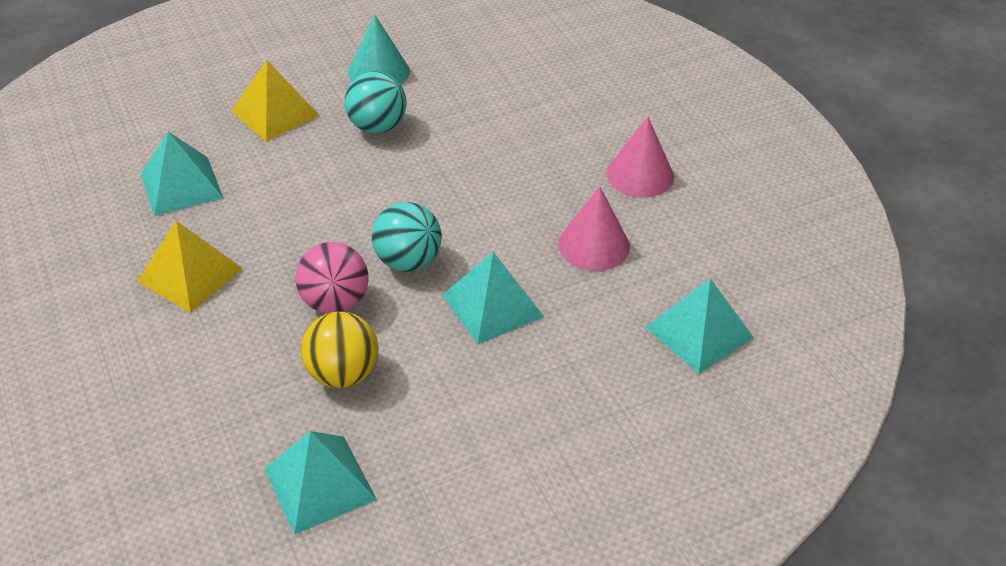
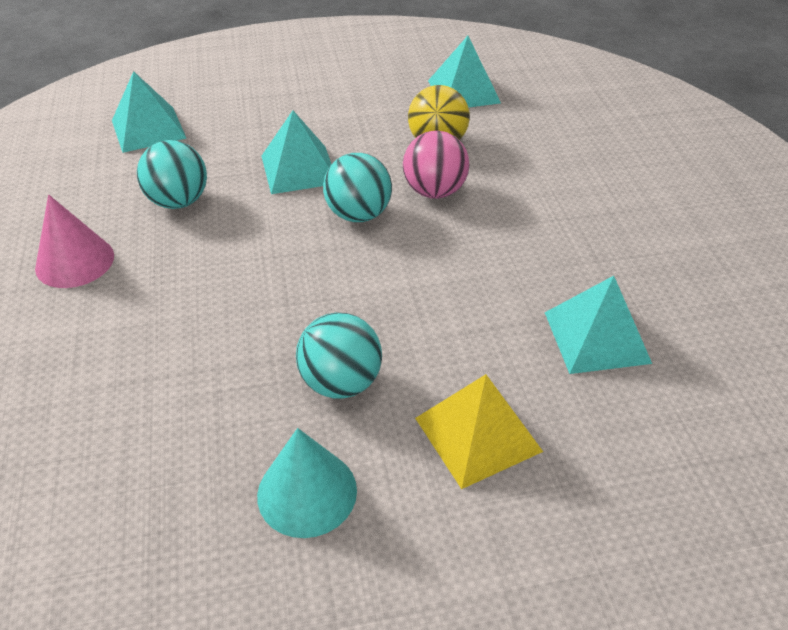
camera: 165 degrees left, 0 degrees up
yellow pyramid [137,221,243,313] -> none
pink cone [558,186,630,271] -> turquoise ball [137,140,207,209]

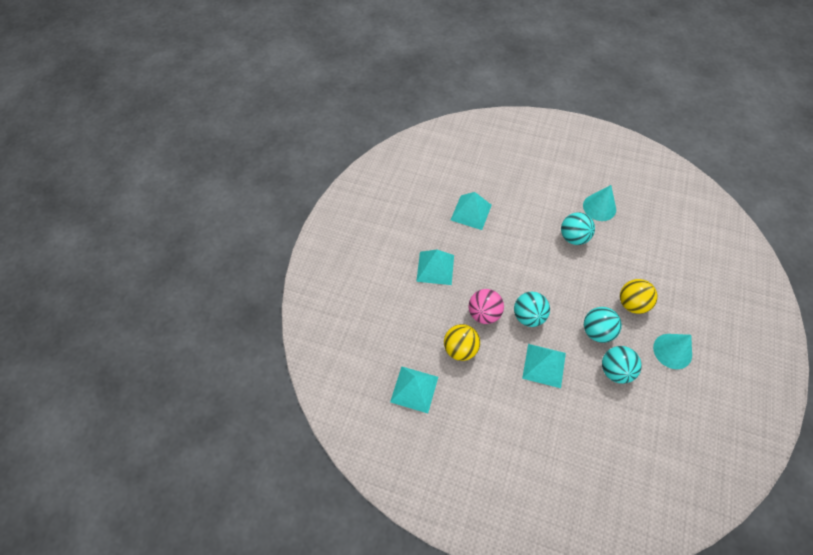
camera: 150 degrees left, 15 degrees up
pink cone [35,195,114,288] -> turquoise cone [653,334,692,369]
turquoise pyramid [112,71,186,153] -> turquoise pyramid moved to [416,250,454,285]
yellow pyramid [415,374,543,489] -> none
none -> turquoise ball [584,307,622,343]
none -> yellow ball [620,279,658,314]

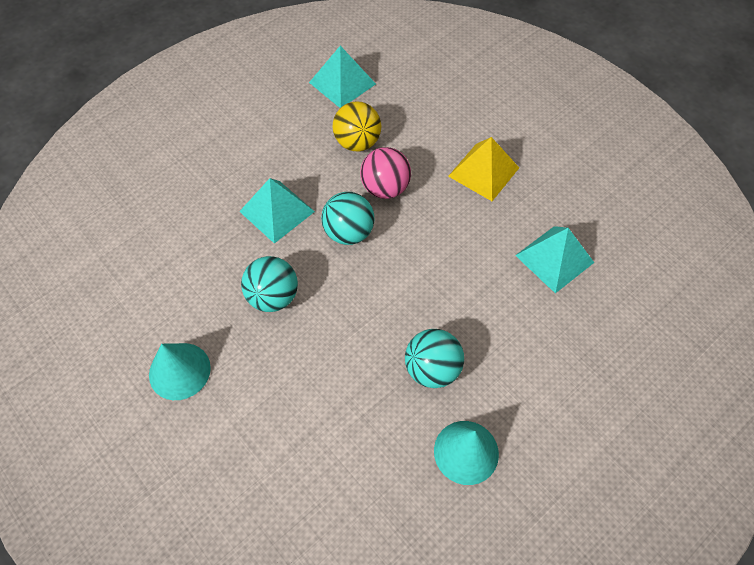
camera: 120 degrees right, 0 degrees up
turquoise pyramid [416,250,454,285] -> yellow pyramid [448,137,519,201]
turquoise ball [602,346,642,384] -> none
yellow ball [620,279,658,314] -> none

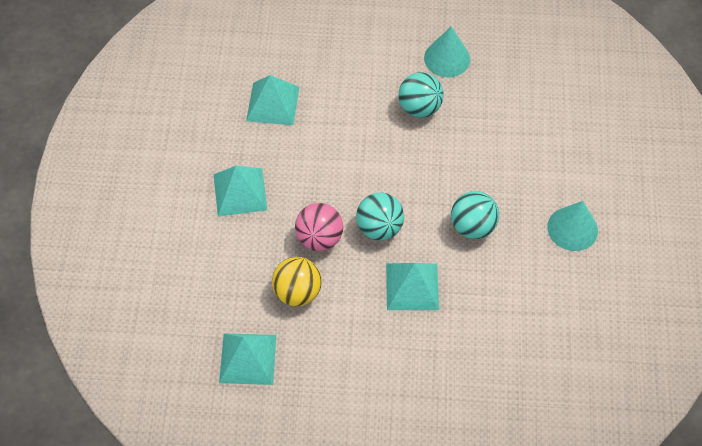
camera: 135 degrees left, 0 degrees up
yellow pyramid [448,137,519,201] -> turquoise pyramid [214,166,267,216]

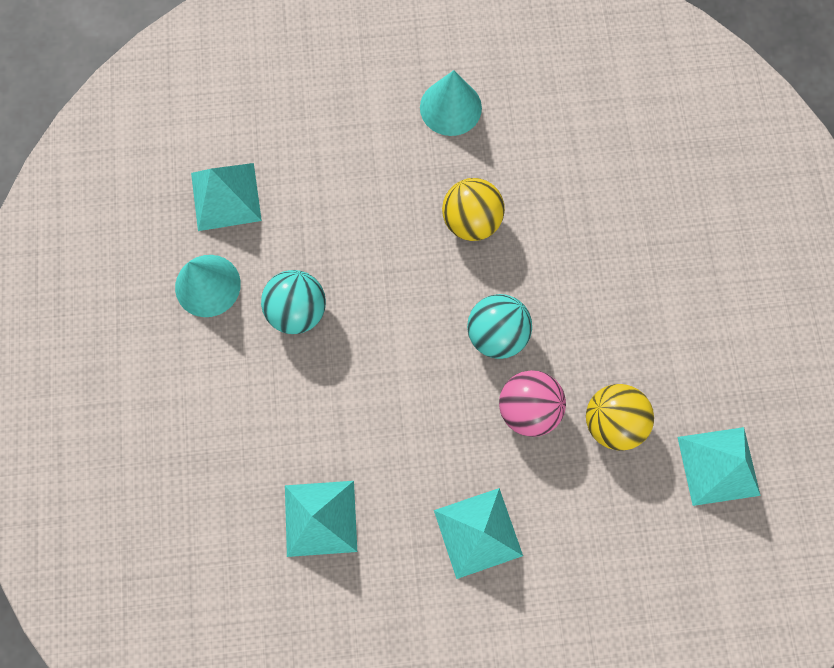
camera: 100 degrees left, 15 degrees up
turquoise pyramid [386,263,439,310] -> turquoise pyramid moved to [191,163,262,231]
turquoise ball [451,191,499,239] -> yellow ball [442,178,505,241]

